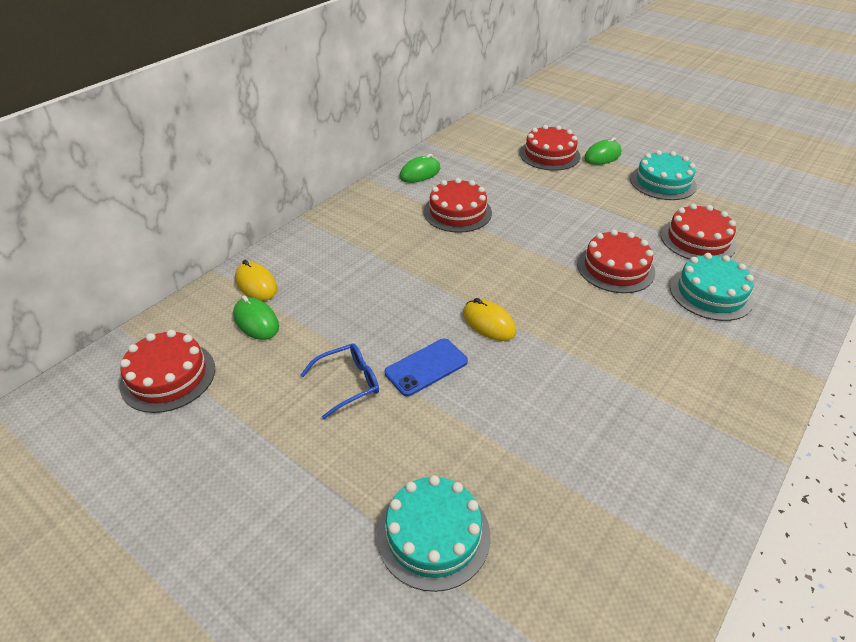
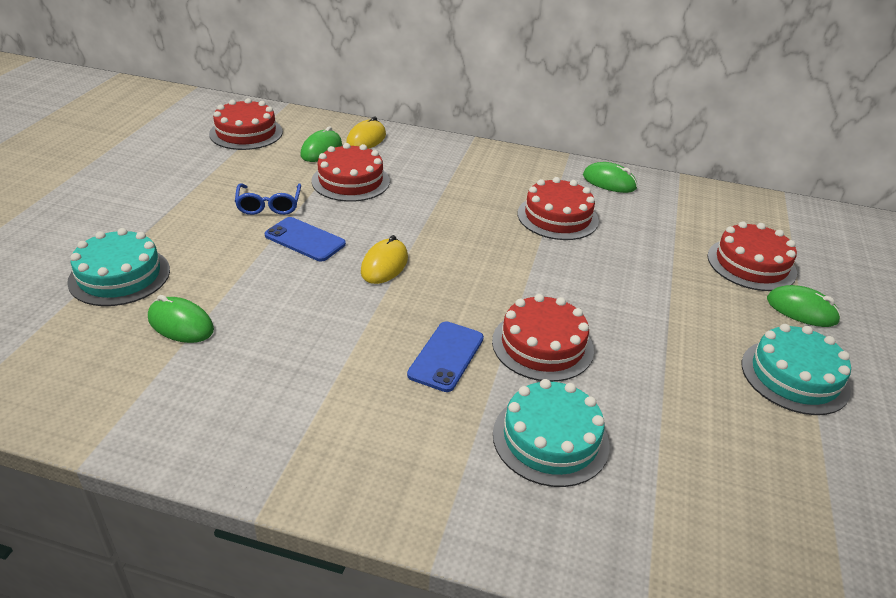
camera: 65 degrees right, 5 degrees down
blue glasses [301,344,379,419] -> blue glasses turned 45 degrees clockwise [235,183,301,215]
red cake [661,204,737,260] -> red cake moved to [311,143,390,202]
none -> green mouse [148,295,214,343]
none -> blue phone [407,321,484,392]

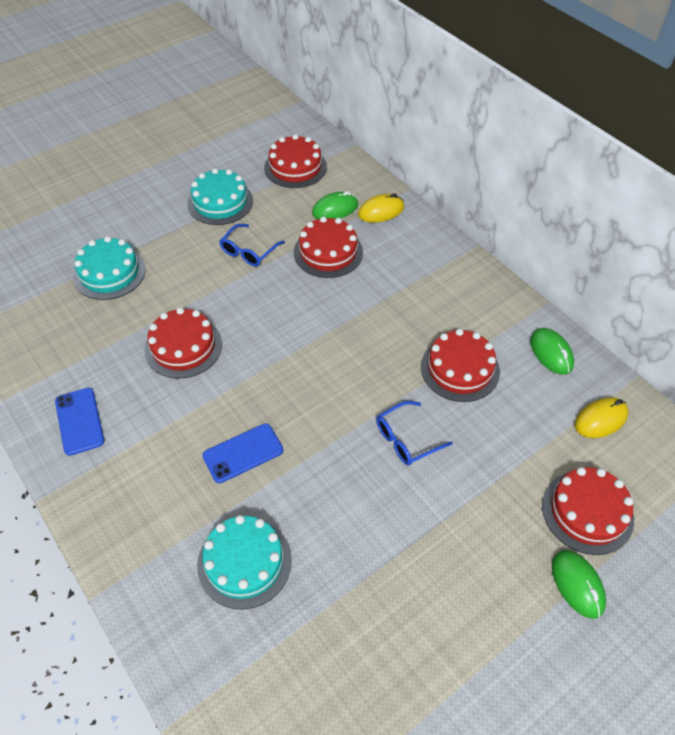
camera: 40 degrees right, 15 degrees up
green mouse [148,295,214,343] -> none
blue phone [265,217,346,261] -> blue phone moved to [55,388,104,456]
yellow mouse [361,235,408,284] -> yellow mouse moved to [575,397,629,438]
red cake [492,294,594,382] -> red cake moved to [144,307,222,378]
turquoise cake [742,324,851,415] -> turquoise cake moved to [187,168,253,225]
none -> blue glasses [376,401,453,465]

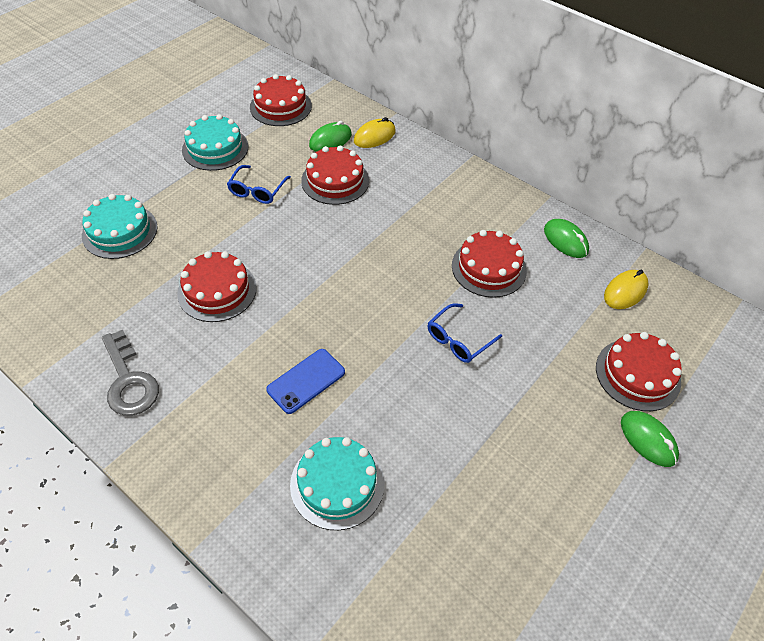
camera: 15 degrees left, 0 degrees up
blue phone [55,388,104,456] -> grey key [102,330,159,416]

